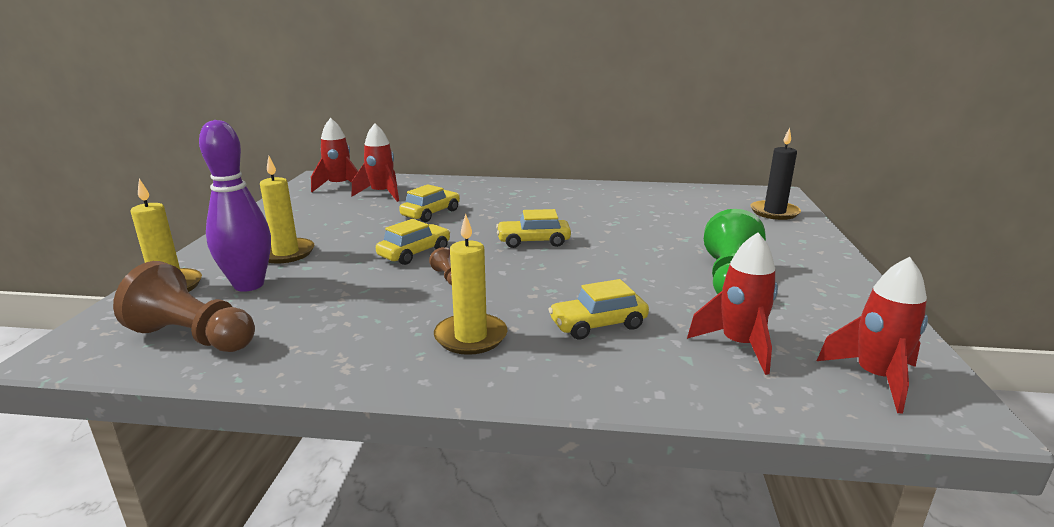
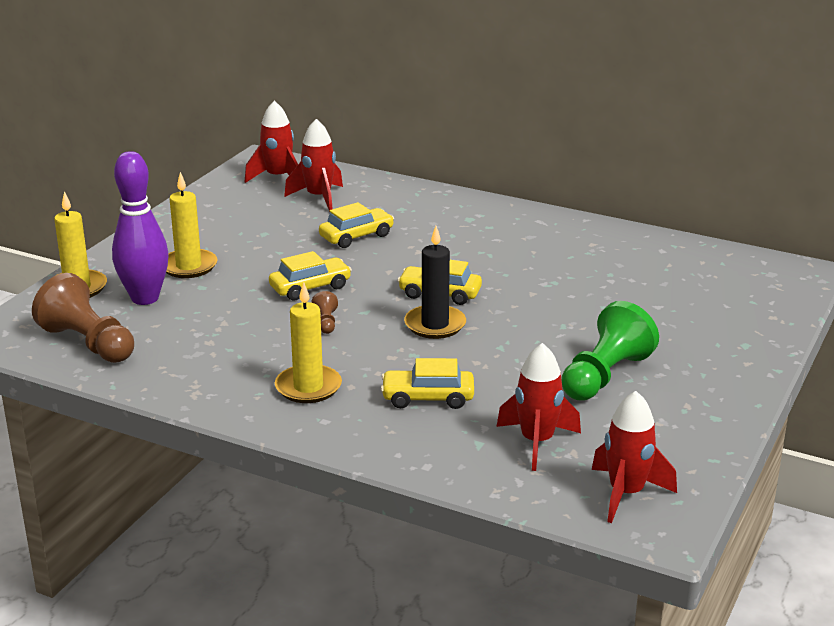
camera: 20 degrees right, 5 degrees up
black candle [750,128,801,220] -> black candle moved to [404,226,466,339]

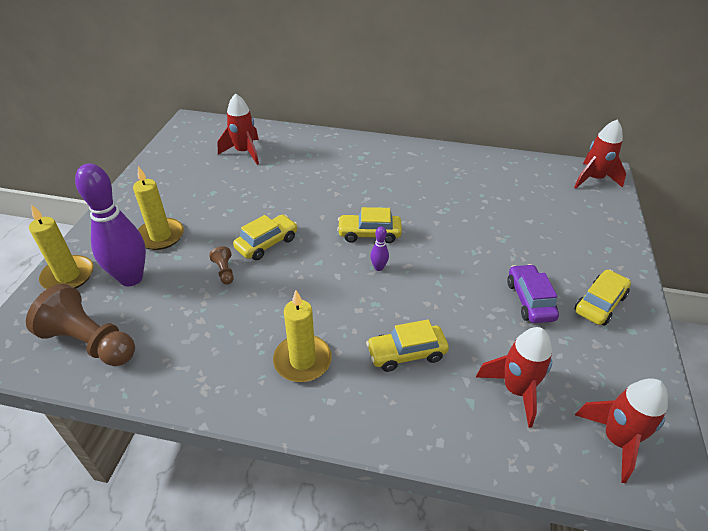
camera: 15 degrees left, 15 degrees up
red rocket [245,101,298,183] -> red rocket moved to [574,120,626,188]
brown pawn [311,291,338,334] -> brown pawn moved to [209,246,234,284]
yellow car [319,202,394,248] -> yellow car moved to [575,270,631,326]
black candle [404,226,466,339] -> purple bowling pin [370,226,389,271]
green pawn [561,301,659,401] -> purple car [507,264,559,323]

